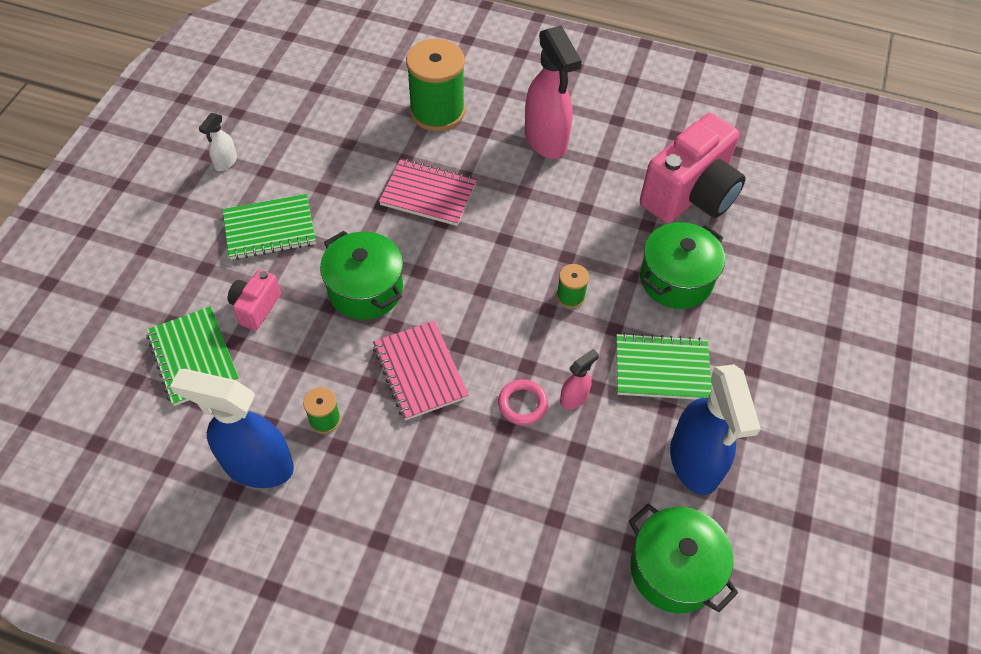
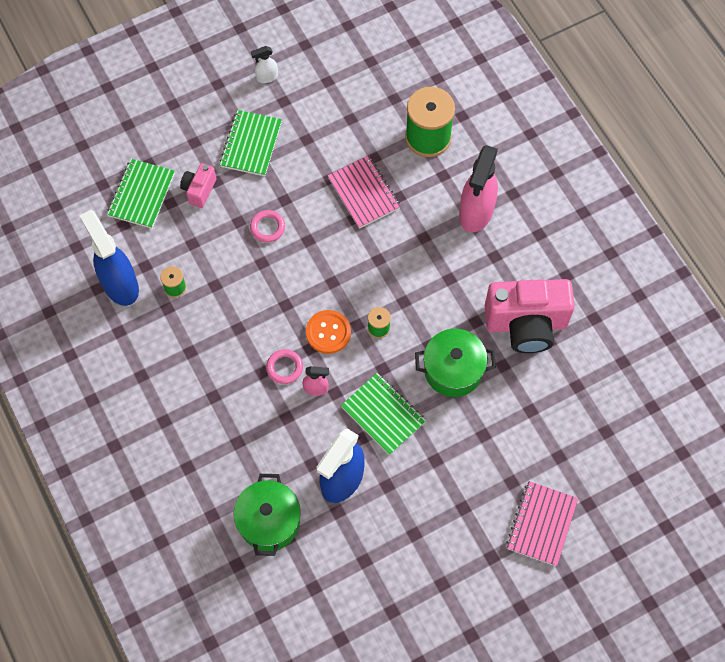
camera: 45 degrees right, 10 degrees up
green notebook [222,194,316,260] -> green notebook turned 75 degrees clockwise [220,110,282,176]
pink camera [228,270,281,331] -> pink camera turned 45 degrees counterclockwise [180,163,216,208]
green pot [320,231,403,320] -> pink ring [250,210,285,243]
pink notebook [373,321,469,421] -> pink notebook moved to [506,481,578,566]
none -> orange button [306,310,351,354]

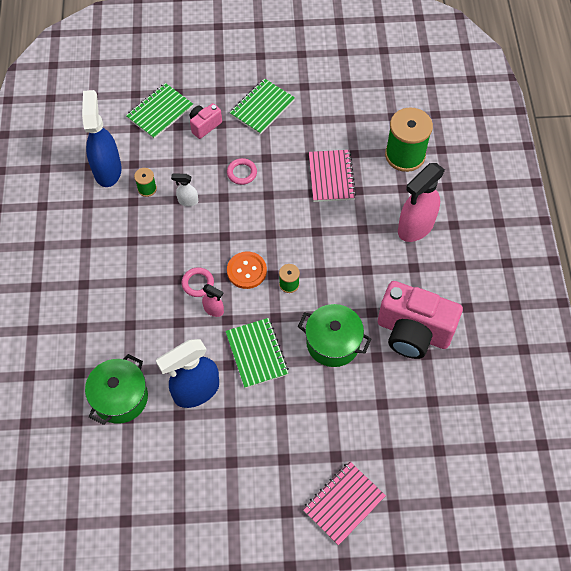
camera: 25 degrees right, 5 degrees down
white spray bottle [251,46,278,83] -> white spray bottle moved to [171,174,198,206]

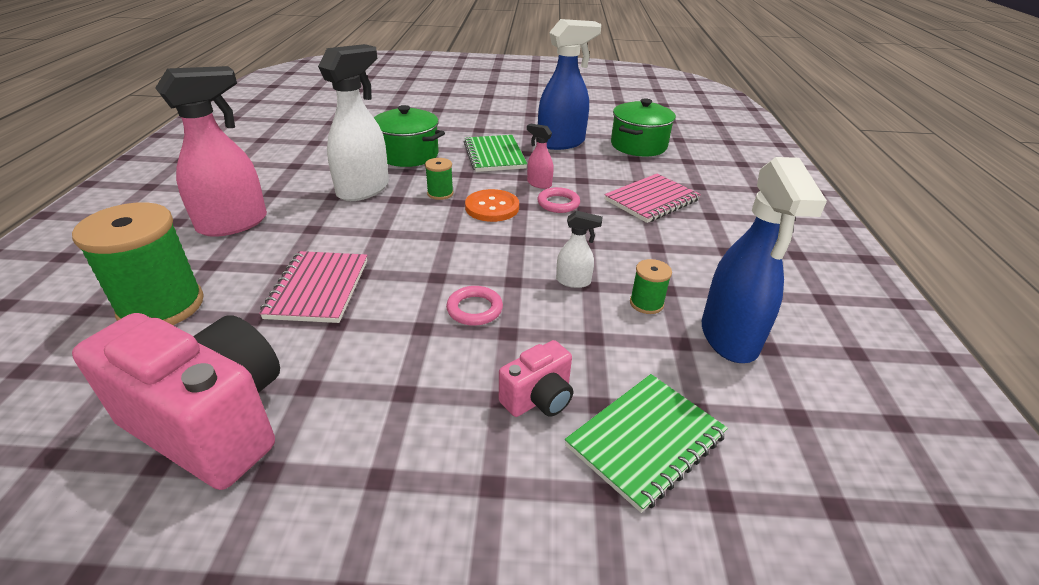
camera: 175 degrees left, 25 degrees down
green notebook [230,78,295,135] -> none
pink notebook [302,462,386,546] -> pink notebook moved to [604,174,701,223]
pink camera [378,281,463,359] -> pink camera moved to [72,313,280,490]
none -> white spray bottle [318,44,389,201]

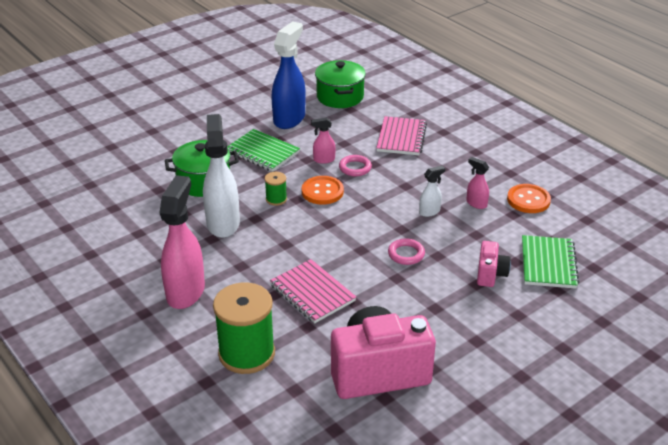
camera: 40 degrees left, 0 degrees up
green spool [630,259,672,314] -> pink spray bottle [467,157,489,209]
blue spray bottle [702,157,827,363] -> orange button [507,184,551,213]

